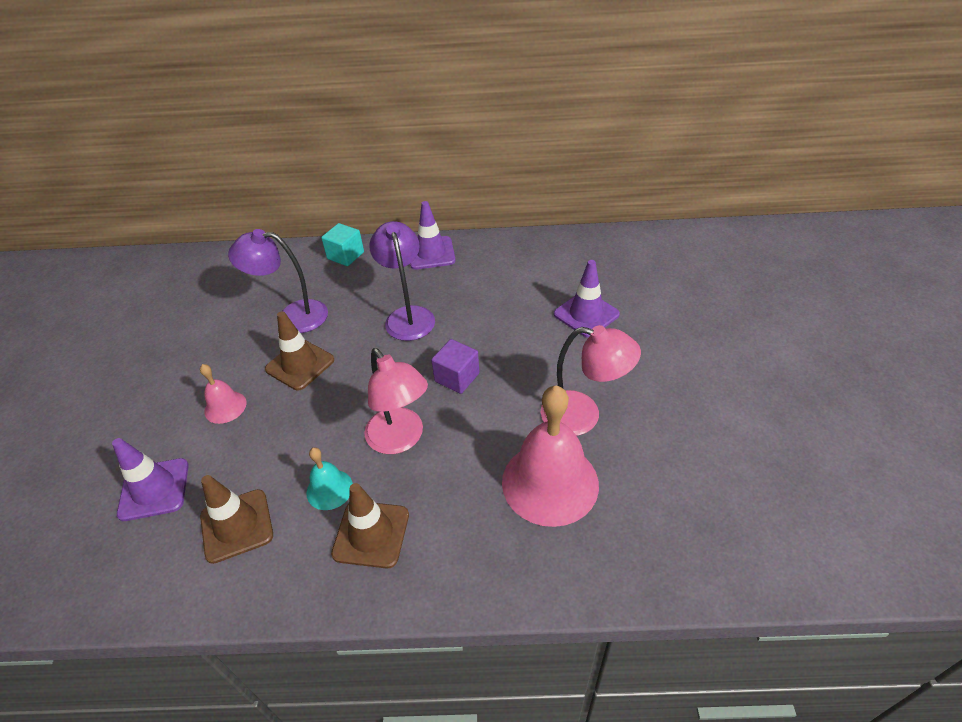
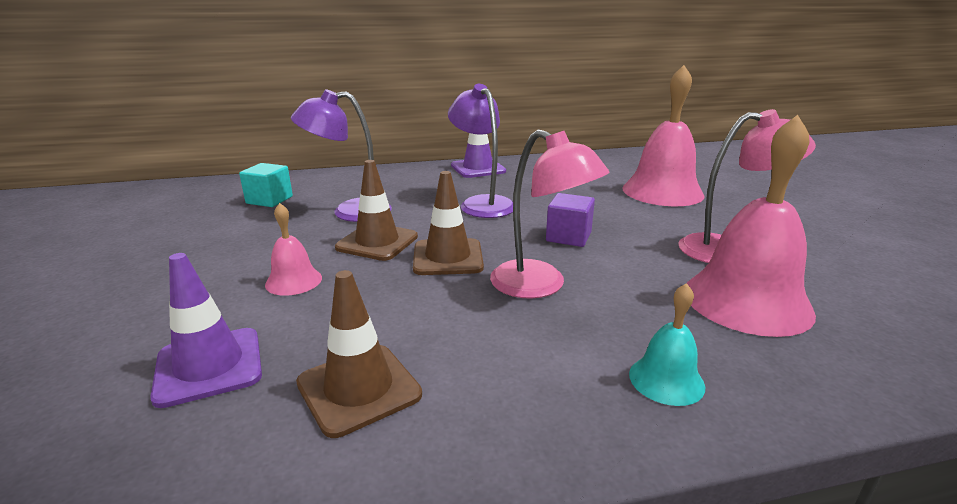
camera: 15 degrees left, 20 degrees down
turquoise bell [306,447,353,510] -> turquoise bell moved to [629,283,705,406]
turquoise cube [321,223,364,266] -> turquoise cube moved to [239,163,293,207]
brown traffic cone [331,483,409,569] -> brown traffic cone moved to [413,171,484,275]
purple traffic cone [554,260,620,338] -> pink bell [623,65,705,206]

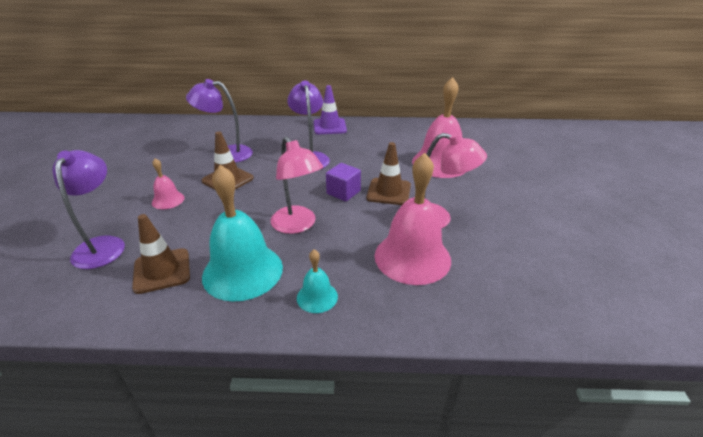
camera: 15 degrees right, 10 degrees up
purple traffic cone [150,253,262,408] -> purple lamp [53,150,125,269]
turquoise cube [239,163,293,207] -> none
brown traffic cone [413,171,484,275] -> brown traffic cone moved to [367,142,411,205]
none -> turquoise bell [202,165,283,302]

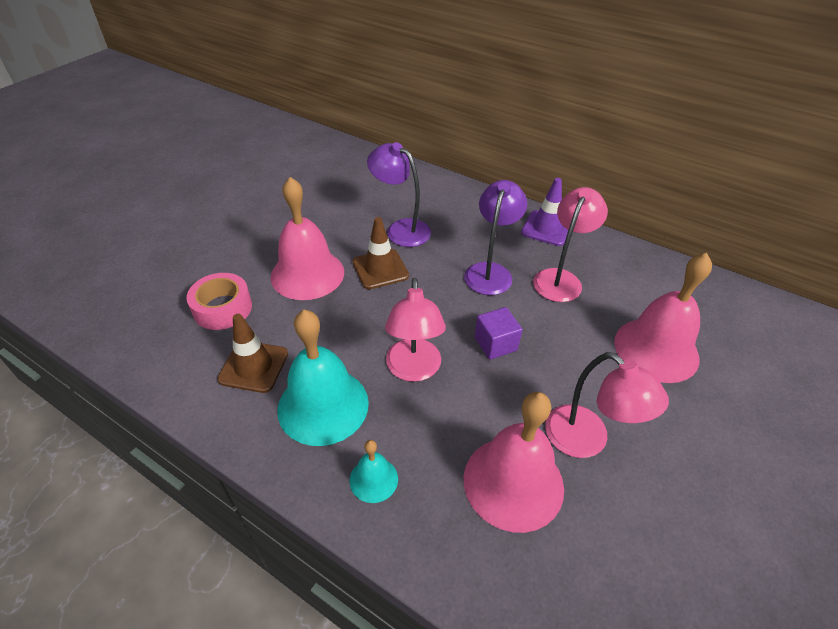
camera: 30 degrees right, 10 degrees up
purple lamp [53,150,125,269] -> pink tape [186,273,252,330]
pink bell [152,158,185,209] -> pink bell [271,177,344,300], size x2.06
brown traffic cone [367,142,411,205] -> none
none -> pink lamp [533,187,608,302]

